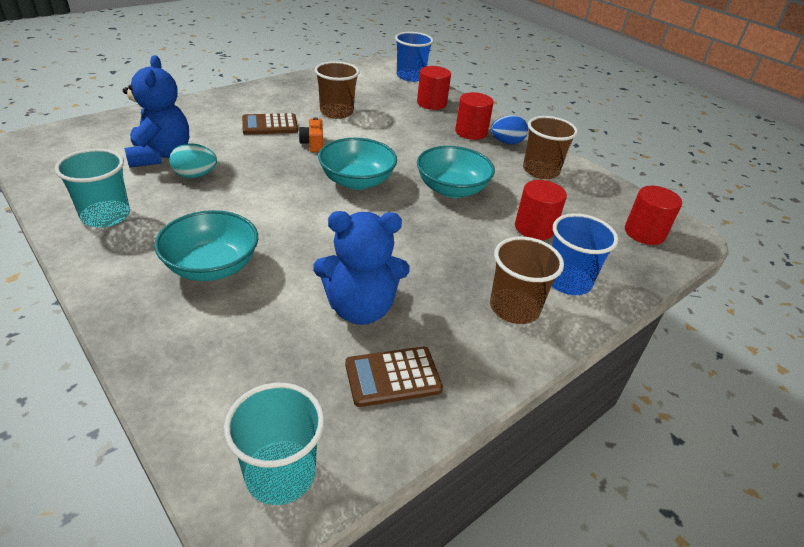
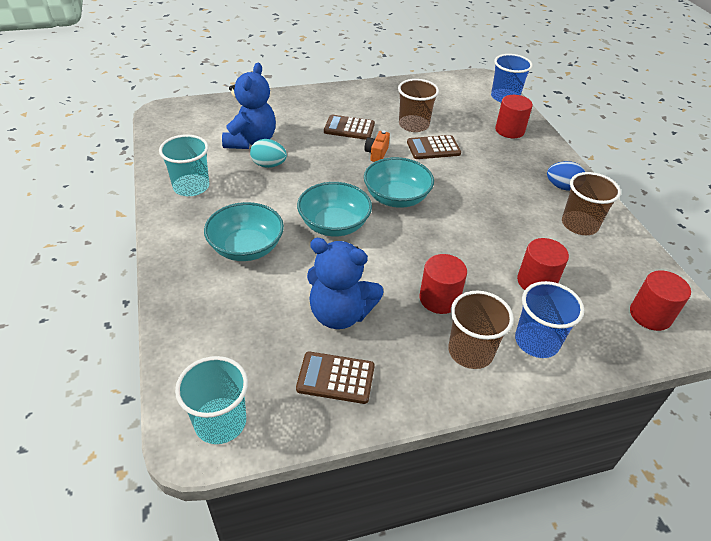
camera: 25 degrees right, 5 degrees up
turquoise bowl [417,146,495,198] -> turquoise bowl moved to [297,182,372,236]
red cylinder [455,92,494,140] -> red cylinder moved to [419,254,467,314]
none -> brown calculator [407,135,461,159]

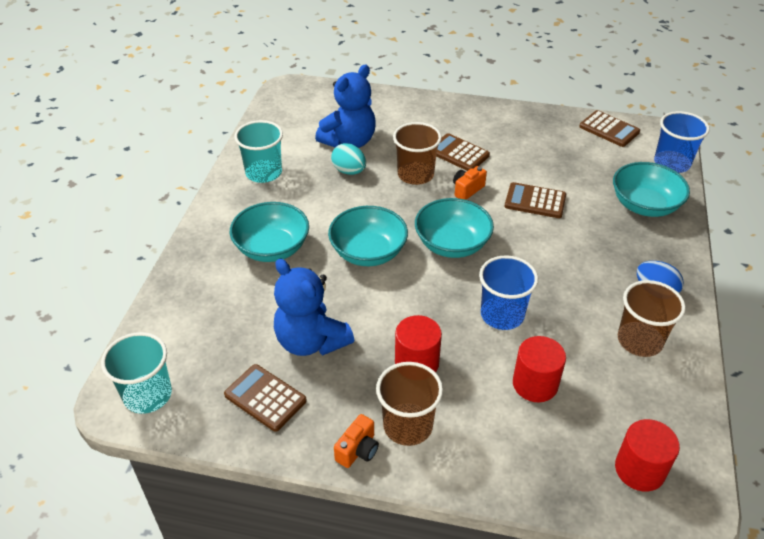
camera: 30 degrees right, 0 degrees up
brown cup [398,79,439,132] -> brown cup moved to [393,122,442,185]
red cylinder [495,95,533,138] -> turquoise bowl [613,162,690,217]
blue cup [515,281,584,358] -> blue cup moved to [479,255,538,330]
none -> orange camera [334,414,379,468]
none -> brown calculator [579,110,640,147]

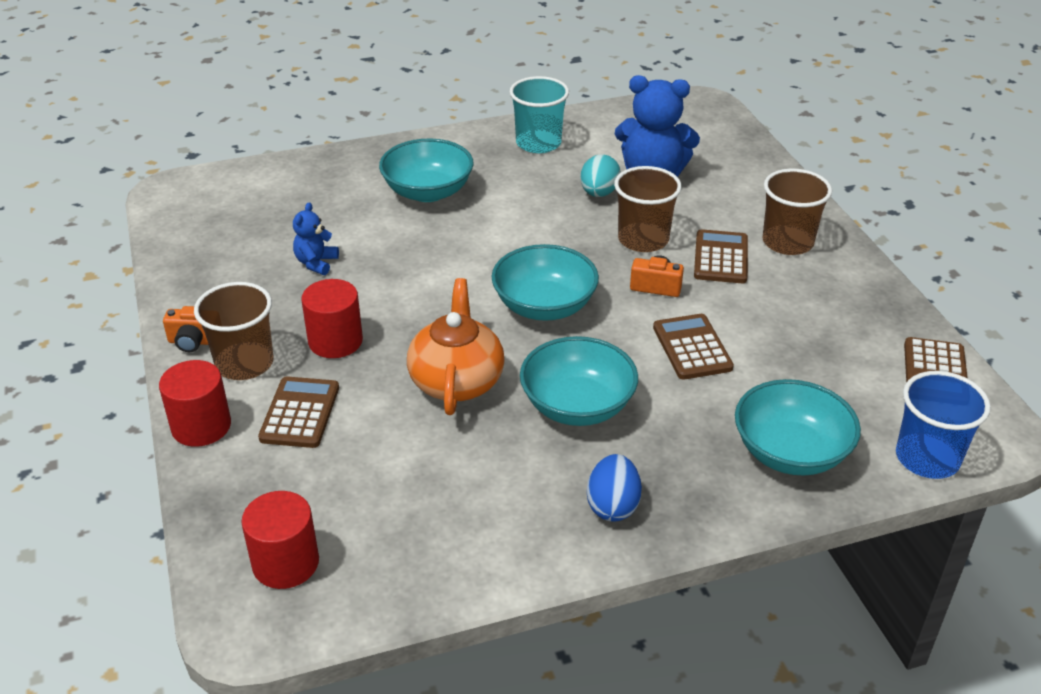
camera: 60 degrees right, 5 degrees down
turquoise cup [101,332,172,414] -> none
brown calculator [224,364,307,432] -> brown calculator moved to [258,376,339,448]
blue teddy bear [274,258,354,356] -> blue teddy bear [293,202,339,275], size x0.51
turquoise bowl [328,206,408,266] -> turquoise bowl moved to [520,336,638,426]
blue cup [479,255,538,330] -> orange teapot [407,278,505,415]
red cylinder [513,336,566,402] -> red cylinder moved to [159,360,231,447]
brown cup [618,280,686,357] -> brown cup moved to [762,169,832,255]

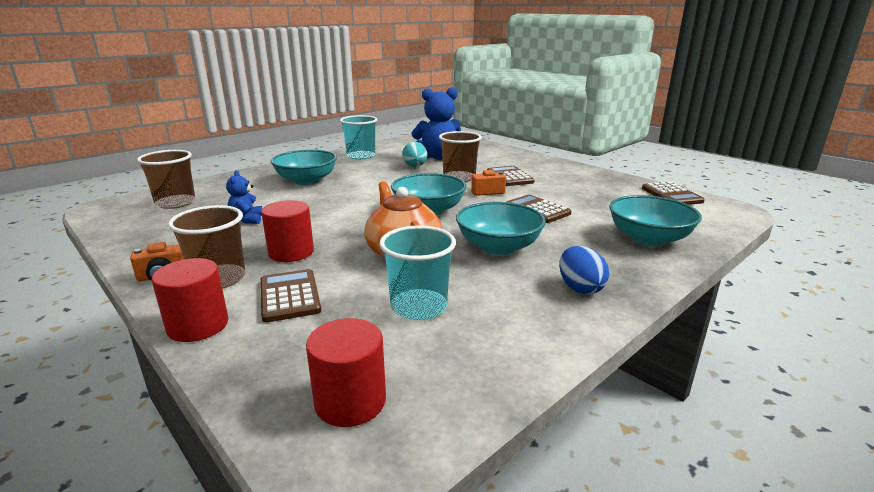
camera: 25 degrees left, 15 degrees down
brown cup [762,169,832,255] -> brown cup moved to [137,150,195,209]
blue cup [896,371,991,479] -> none
none -> turquoise cup [379,226,456,320]

